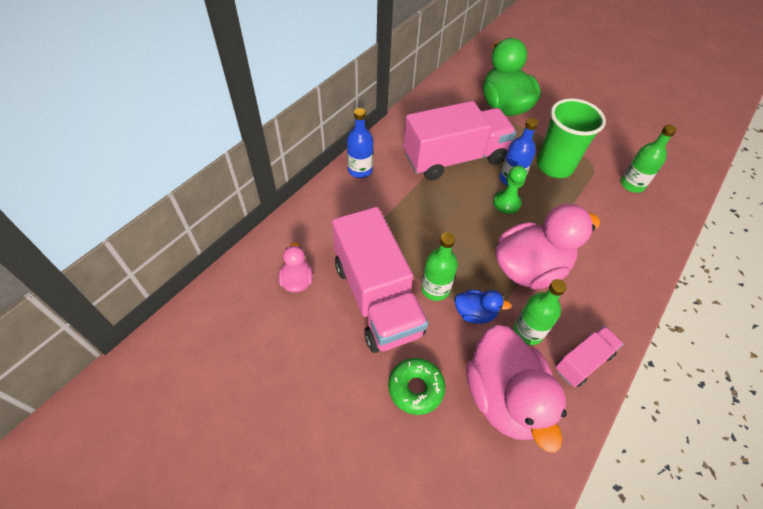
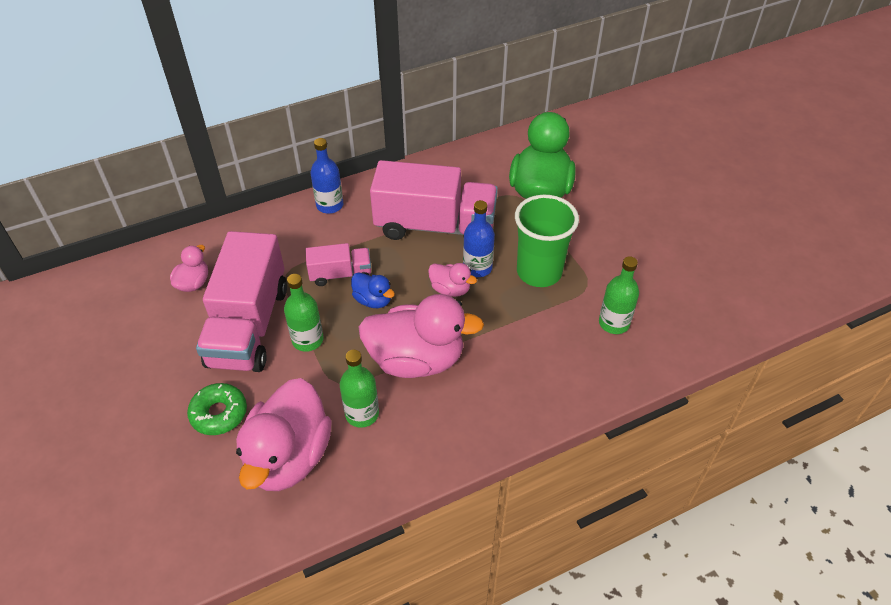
camera: 30 degrees right, 5 degrees down
blue duck [454,290,511,324] -> blue duck moved to [351,272,395,308]
green pawn [493,165,527,214] -> pink duck [428,263,477,297]
pink truck [555,326,624,387] -> pink truck moved to [305,243,371,286]

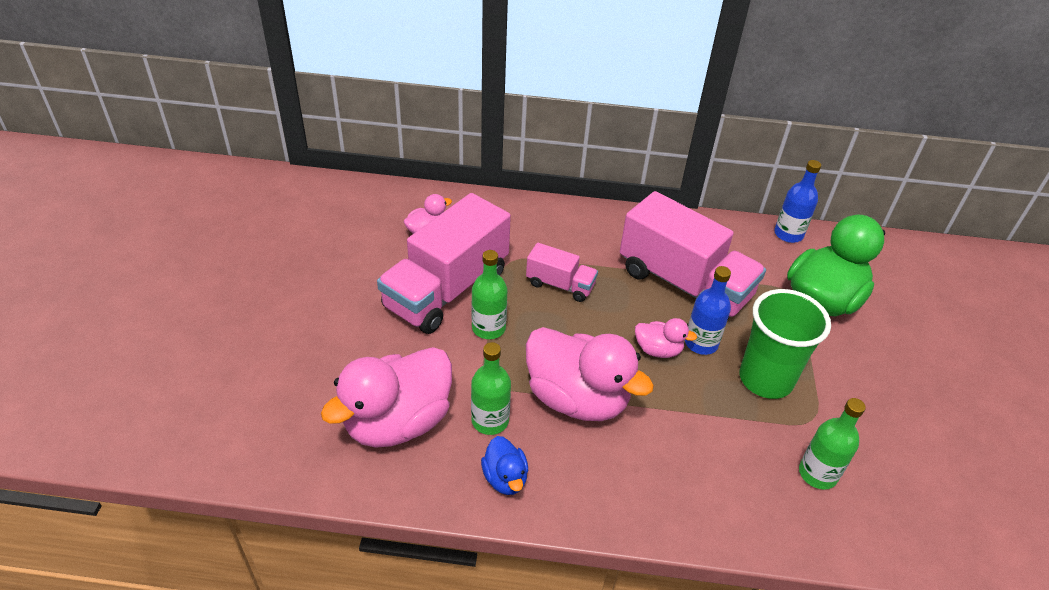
camera: 30 degrees right, 5 degrees down
green donut [187,383,247,435] -> none
blue bottle [310,138,344,214] -> blue bottle moved to [774,160,821,243]
blue duck [351,272,395,308] -> blue duck moved to [481,436,528,495]
pink duck [428,263,477,297] -> pink duck turned 45 degrees counterclockwise [635,318,697,358]

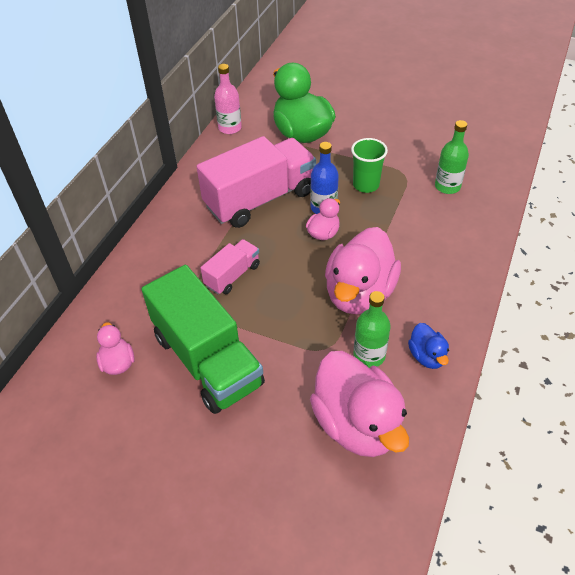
camera: 70 degrees left, 5 degrees up
pink truck [377,193,511,334] -> green truck [141,265,265,414]
green bottle [472,250,508,339] -> none
blue duck [481,436,528,495] -> blue duck turned 75 degrees clockwise [408,323,449,369]
pink duck [526,327,654,421] -> pink duck turned 150 degrees clockwise [325,227,401,314]
green cup [739,289,831,399] -> green cup [351,138,388,193], size x0.67
blue bottle [774,160,821,243] -> pink bottle [214,64,242,134]

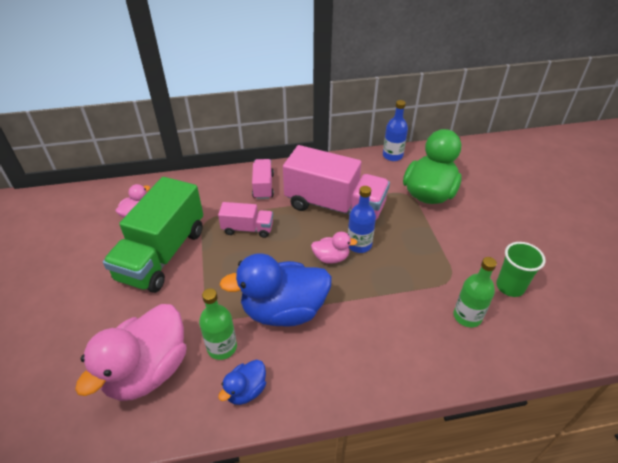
camera: 55 degrees right, 5 degrees down
pink bottle [214,64,242,134] -> blue bottle [383,100,408,161]
pink duck [325,227,401,314] -> blue duck [219,253,332,327]
green cup [351,138,388,193] -> green cup moved to [496,242,546,297]
none -> pink truck [252,159,274,199]

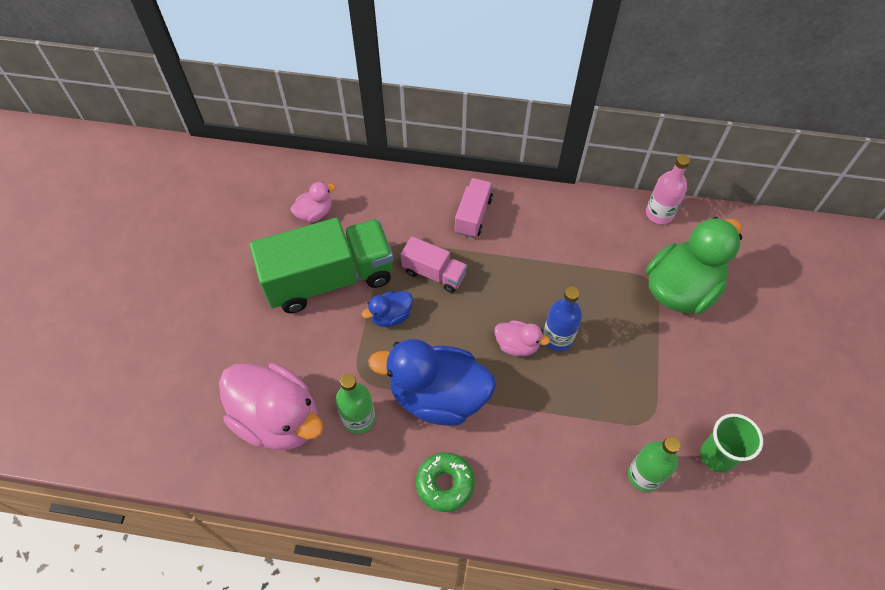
camera: 20 degrees right, 15 degrees up
pink duck [75,304,187,401] -> pink duck turned 105 degrees counterclockwise [219,363,324,450]
green truck [103,177,203,293] -> green truck turned 150 degrees counterclockwise [250,218,393,313]
blue duck [218,360,266,405] -> blue duck moved to [362,291,413,327]
pink truck [283,145,390,221] -> none
blue bottle [383,100,408,161] -> pink bottle [646,155,690,224]
none -> green donut [416,452,475,512]

